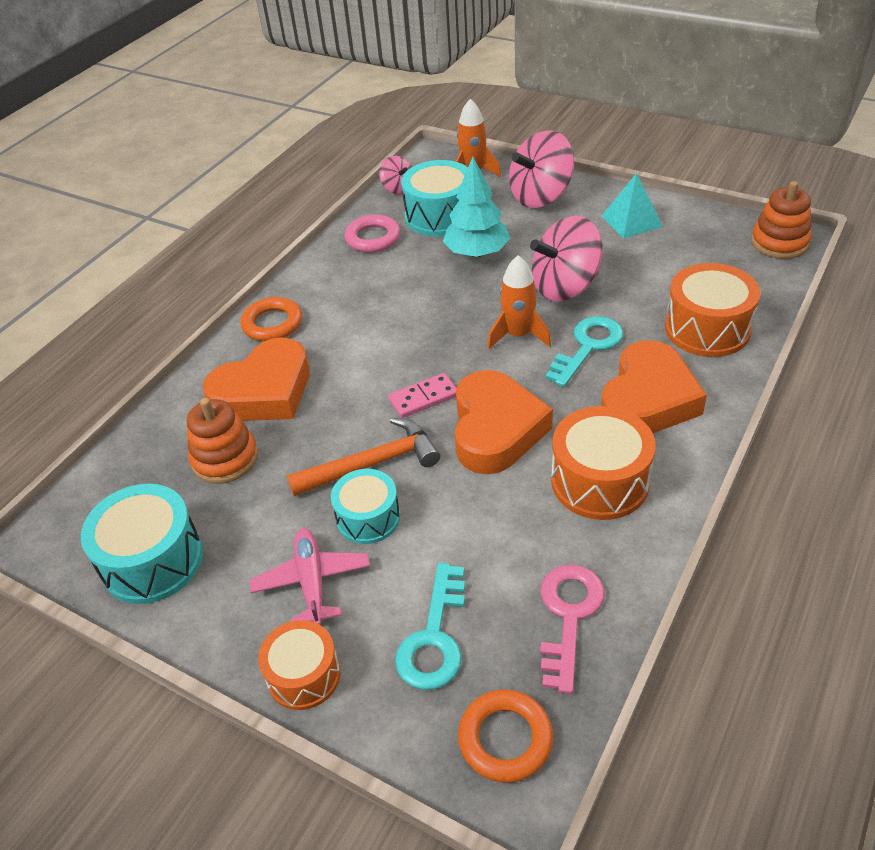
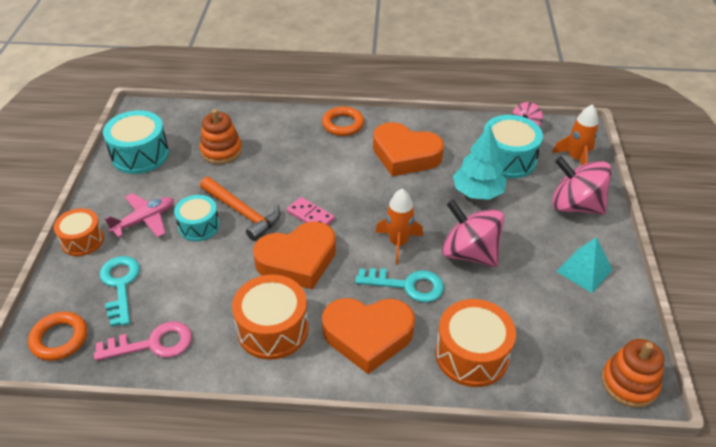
camera: 60 degrees right, 0 degrees up
orange heart [203,337,310,421] -> orange heart moved to [373,122,444,176]
pink ring [345,215,400,253] -> none
turquoise key [395,563,465,690] -> turquoise key turned 90 degrees clockwise [100,256,140,327]

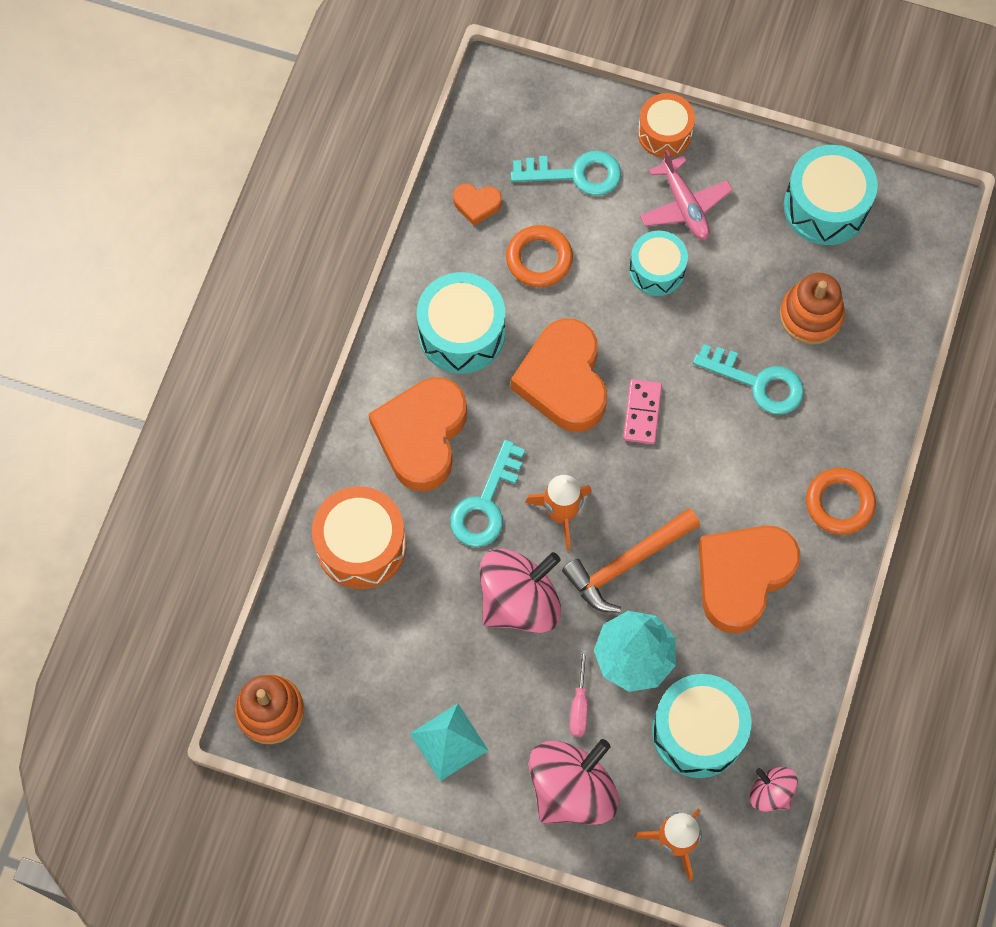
camera: 105 degrees right, 25 degrees up
orange ring [28,312,87,361] -> orange ring moved to [506,225,573,288]
pink key [94,321,192,361] -> orange heart [453,184,502,226]
orange hammer [200,177,281,241] -> orange hammer moved to [562,508,700,613]
orange drum [232,275,309,360] -> turquoise drum [417,272,505,374]
pink domino [287,197,335,225] -> pink domino turned 45 degrees counterclockwise [623,379,662,444]
none -> pink screwdriver [569,649,588,737]
none -> turquoise key [693,344,804,414]

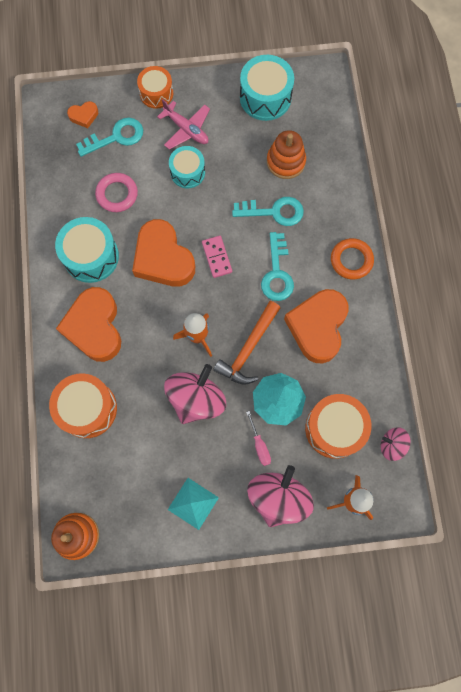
camera: 25 degrees left, 5 degrees up
turquoise key [450,440,525,547] -> turquoise key moved to [261,232,294,301]
orange heart [453,184,502,226] -> orange heart moved to [67,101,98,128]
orange ring [506,225,573,288] -> pink ring [95,173,138,212]
turquoise drum [652,674,752,778] -> orange drum [305,394,371,459]

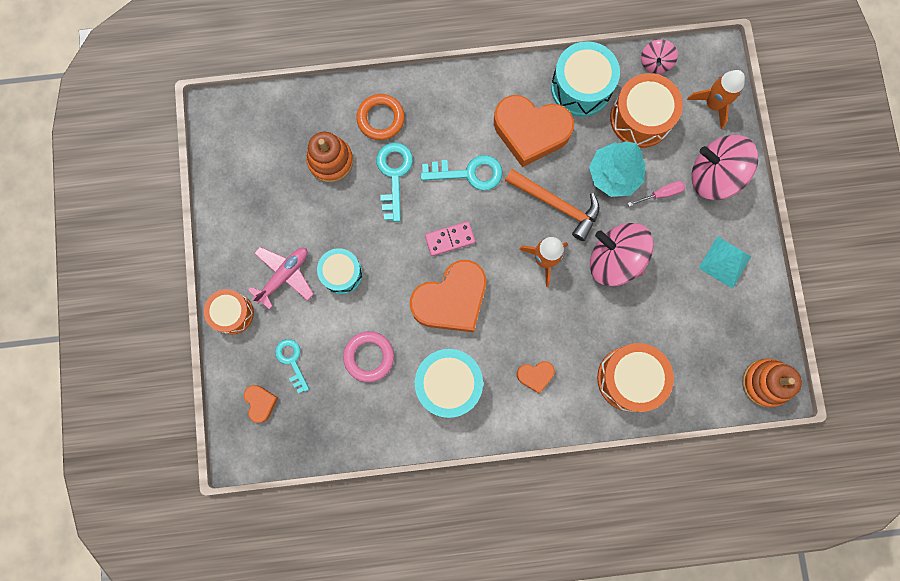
camera: 90 degrees left, 5 degrees up
orange heart [56,287,121,362] -> orange heart [517,361,555,393], size x0.45
turquoise key [76,118,143,157] -> turquoise key [275,339,309,393], size x0.66
turquoise drum [240,55,294,121] -> turquoise drum moved to [551,41,620,117]
orange ring [331,238,374,280] -> orange ring moved to [356,94,405,140]

